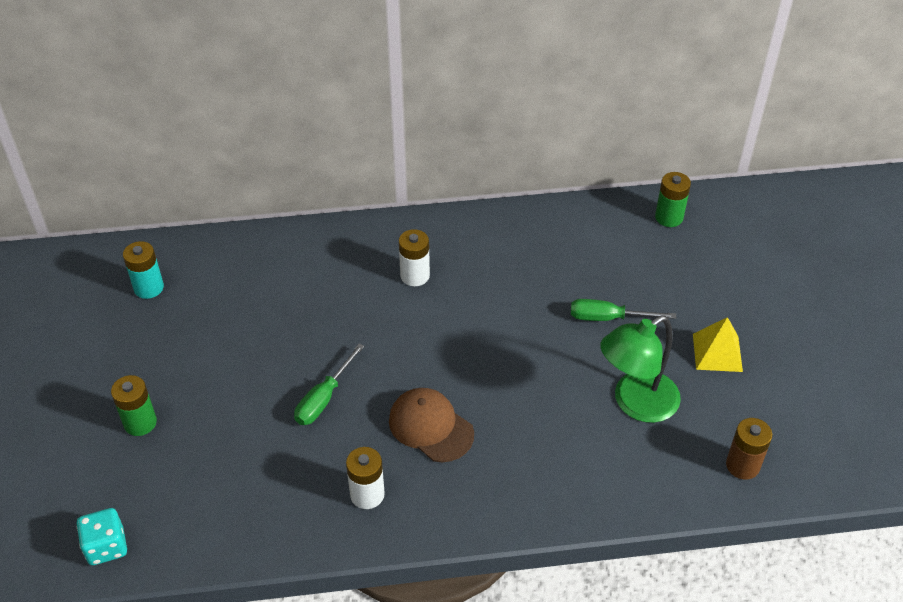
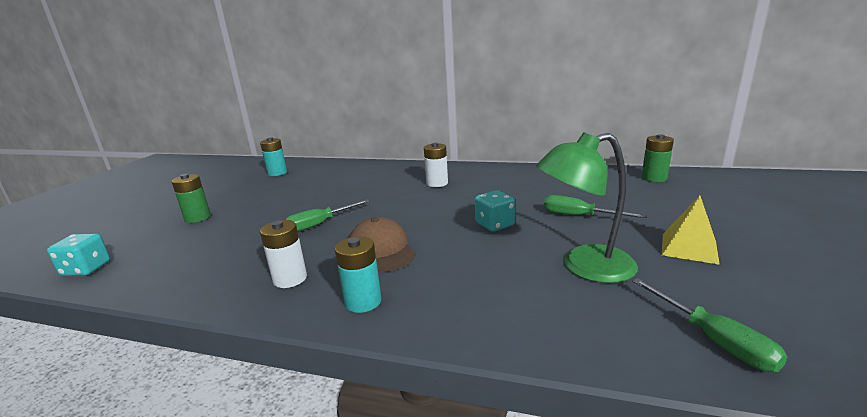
camera: 25 degrees right, 25 degrees down
brown battery [726,418,772,480] -> green screwdriver [632,278,788,372]
none -> turquoise battery [335,236,382,313]
none -> turquoise dice [475,190,516,232]

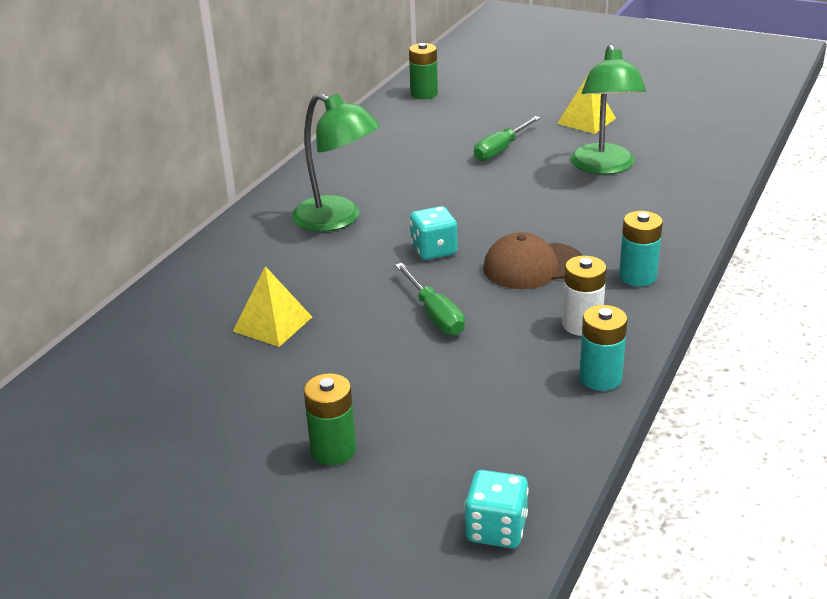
camera: 80 degrees left, 10 degrees up
turquoise battery [260,137,287,176] -> turquoise battery moved to [579,305,627,391]
white battery [424,143,448,187] -> green lamp [292,93,380,232]
turquoise dice [475,190,516,232] -> turquoise dice moved to [410,206,458,260]
green screwdriver [632,278,788,372] -> none
none -> yellow pyramid [233,266,312,347]

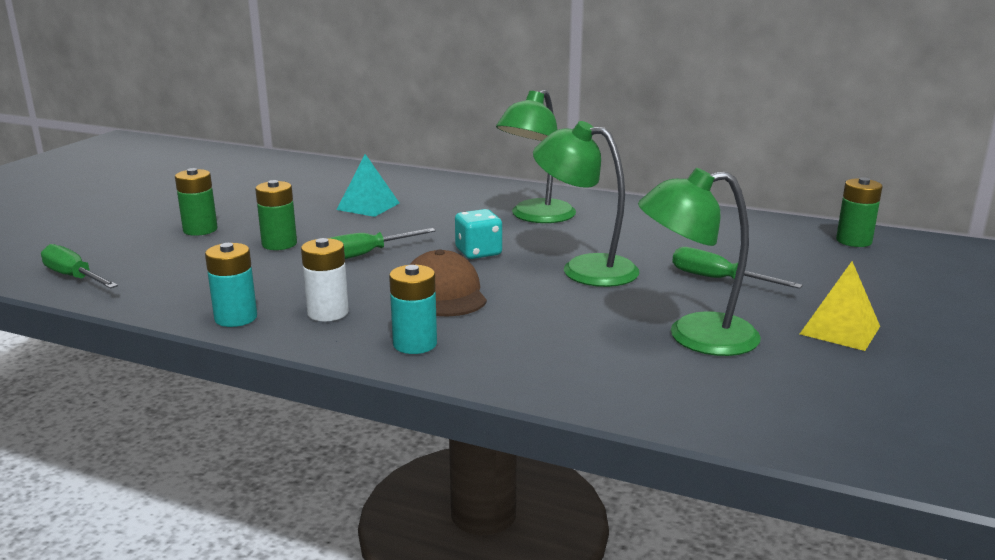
camera: 85 degrees right, 10 degrees down
yellow pyramid [233,266,312,347] -> turquoise pyramid [337,154,399,217]
turquoise dice [464,470,529,548] -> green screwdriver [41,244,118,289]
none -> green battery [255,180,297,250]
none -> green lamp [533,121,639,287]

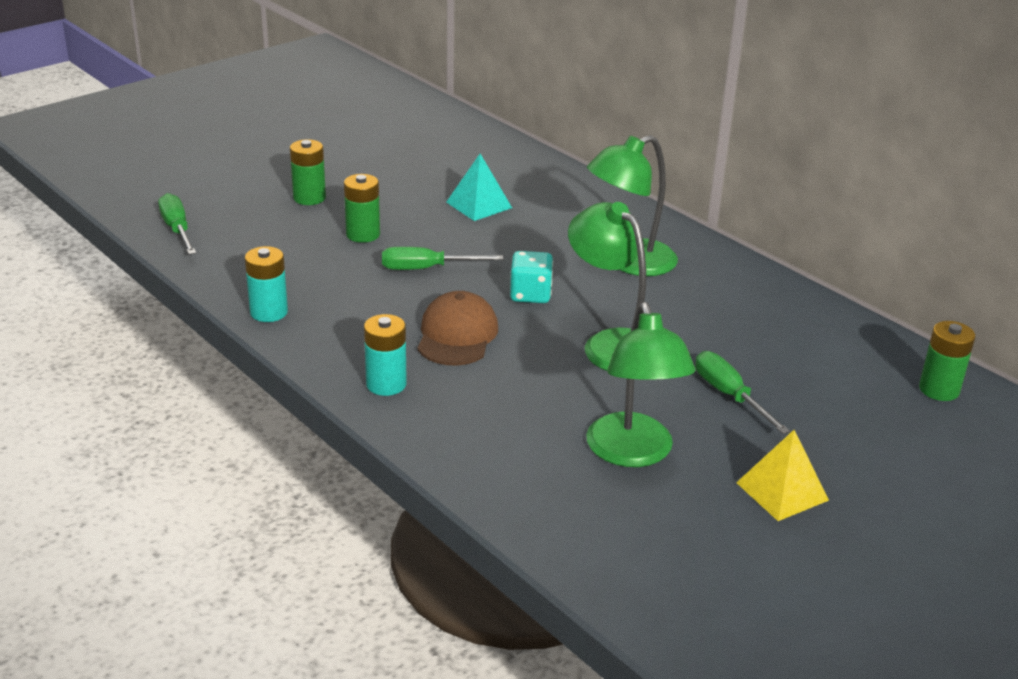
camera: 25 degrees right, 10 degrees up
white battery [301,238,349,321] -> none
green lamp [638,168,761,356] -> green lamp turned 120 degrees counterclockwise [586,302,695,467]

